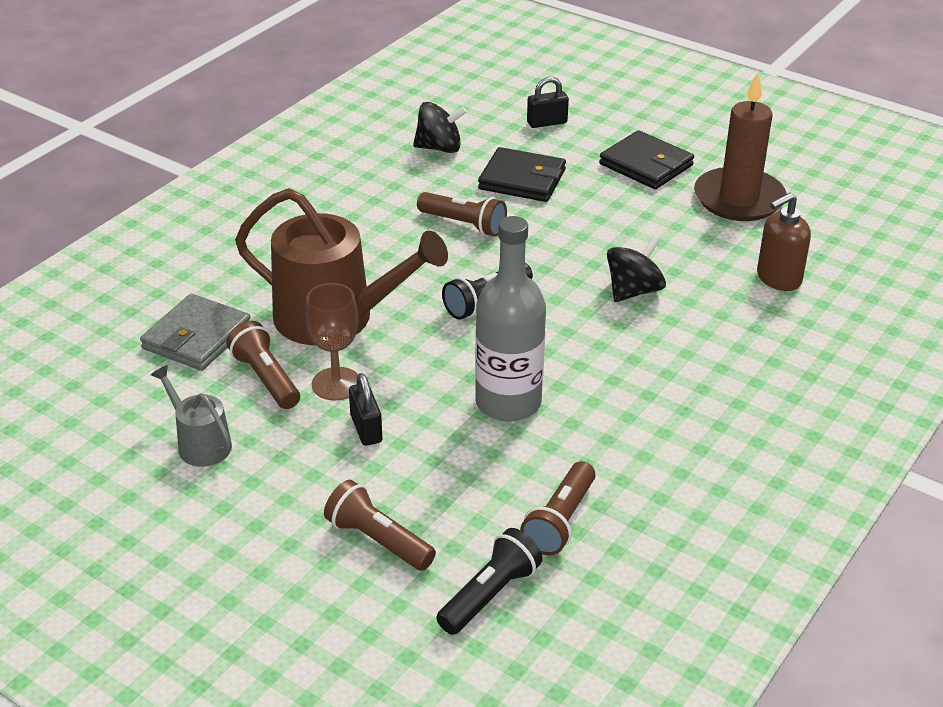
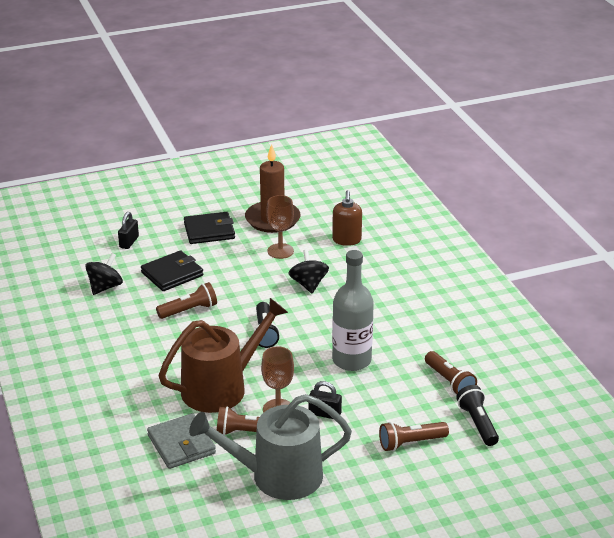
camera: 55 degrees left, 5 degrees down
grey watering can [151,365,232,467] -> grey watering can [189,394,352,500], size x2.05
none -> brown goblet [266,195,294,259]

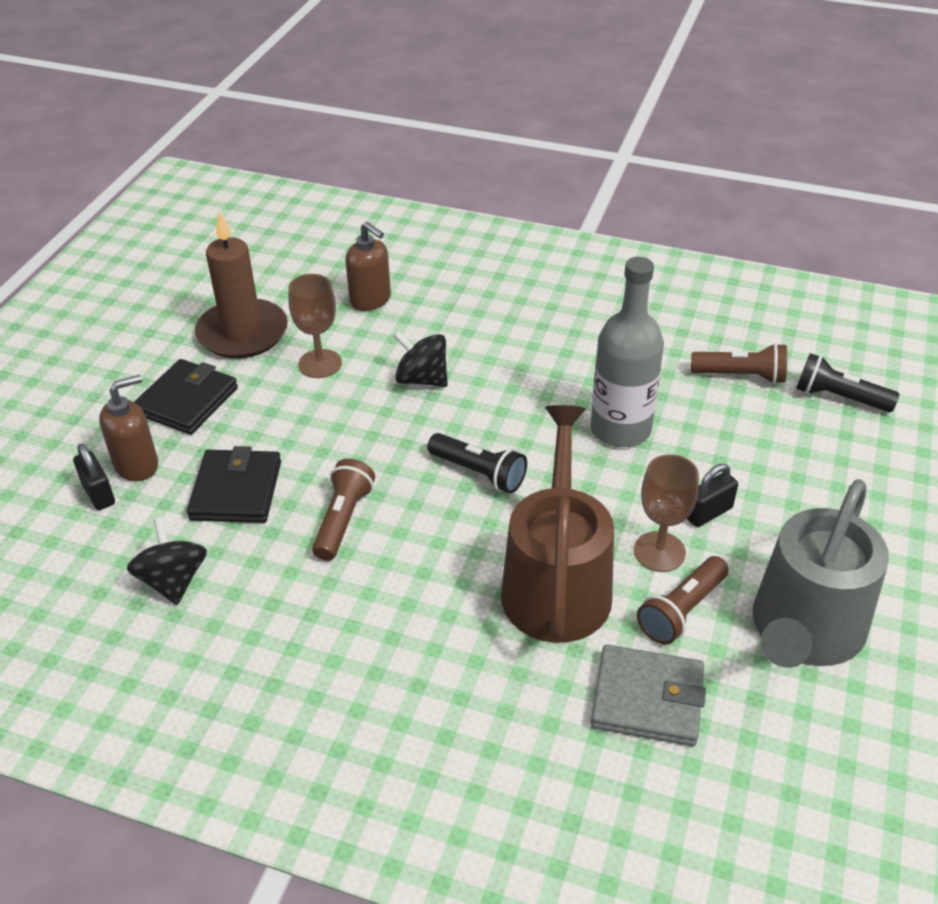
camera: 50 degrees left, 10 degrees up
brown flashlight [379,422,449,451] -> none
none -> brown soap dispenser [99,375,158,481]

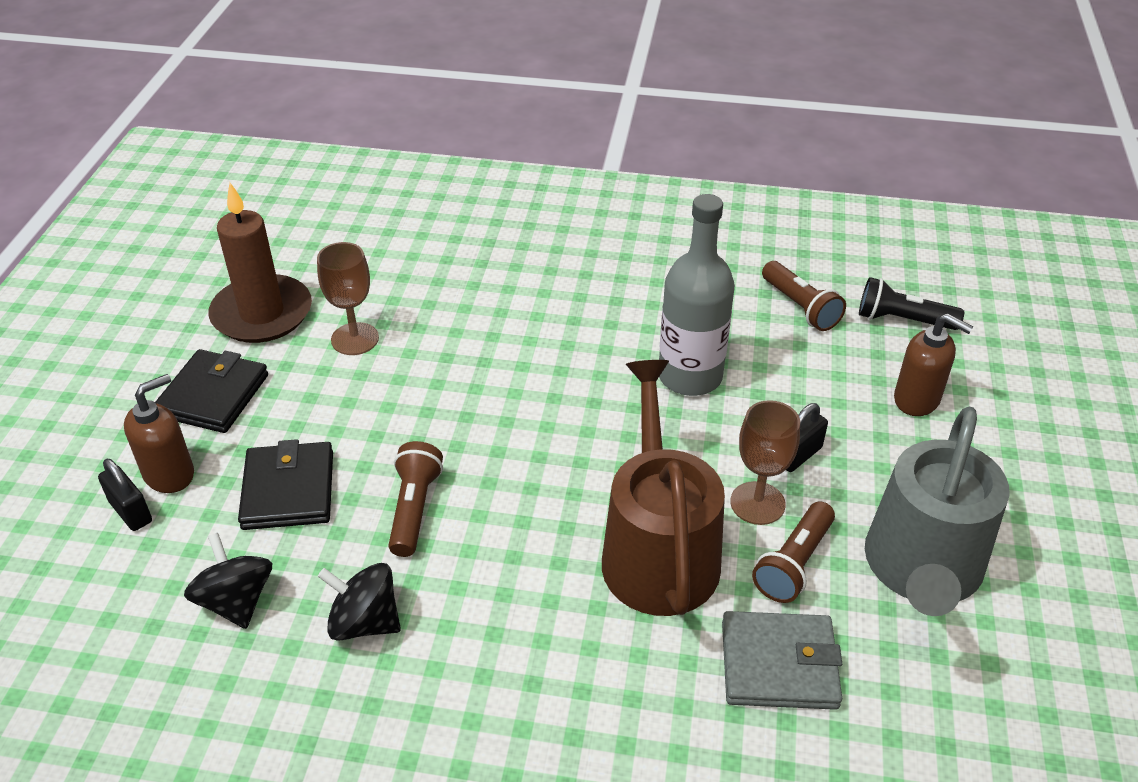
camera: 10 degrees left, 0 degrees up
brown soap dispenser [345,222,391,311] -> brown soap dispenser moved to [894,313,973,416]
black spinning top [393,330,448,387] -> black spinning top moved to [318,563,401,641]
black flashlight [427,433,527,494] -> none
brown flashlight [691,343,787,384] -> brown flashlight turned 60 degrees clockwise [762,261,846,331]

